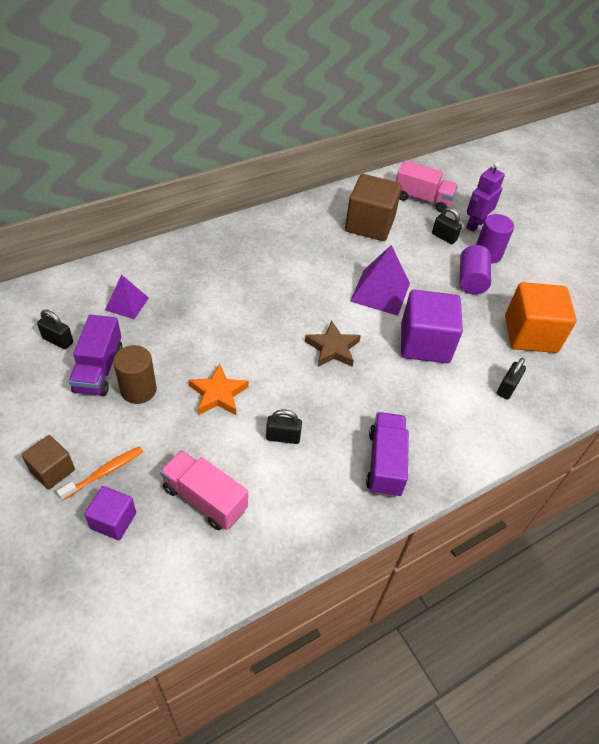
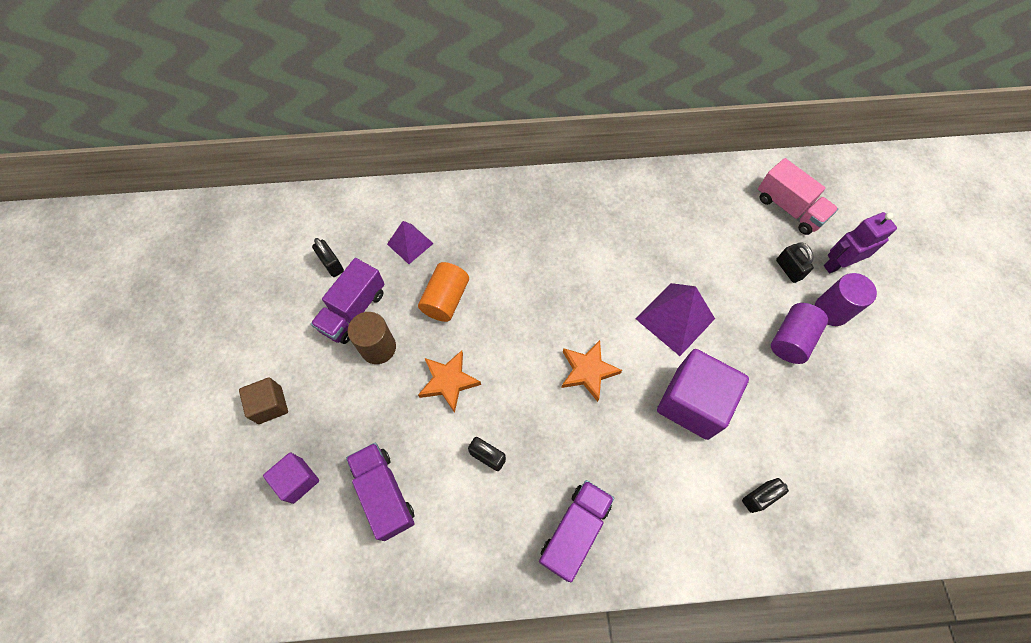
camera: 30 degrees right, 15 degrees up
orange toothbrush [57,446,143,501] -> none
pink truck [160,450,248,530] -> purple truck [346,443,415,541]
brown star [305,321,361,367] -> orange star [561,340,622,402]
brown cube [345,174,402,241] -> none
orange cube [505,282,577,353] -> none
none -> orange cylinder [418,262,469,322]

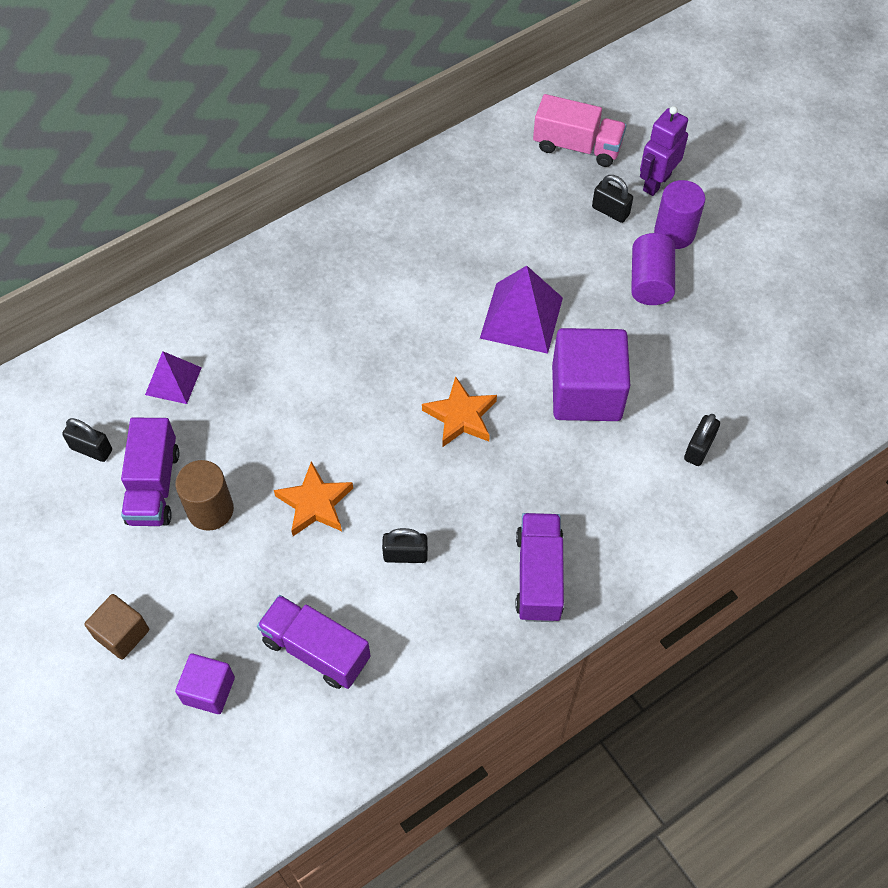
camera: 30 degrees left, 5 degrees down
orange cylinder [418,262,469,322] -> none

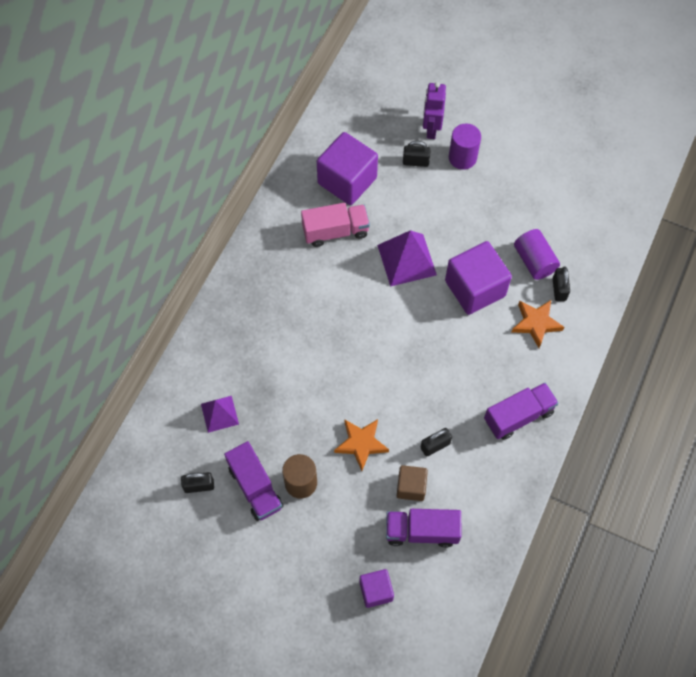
camera: 30 degrees left, 5 degrees up
brown cube [84,594,149,659] -> brown cube moved to [397,465,428,501]
orange star [422,376,497,447] -> orange star moved to [512,300,564,348]
purple truck [515,513,564,622] -> purple truck turned 90 degrees clockwise [484,383,559,440]
pink truck [533,94,627,167] -> pink truck moved to [301,203,370,247]
purple cylinder [631,233,675,305] -> purple cylinder moved to [514,229,560,280]
none -> purple cube [317,132,378,205]

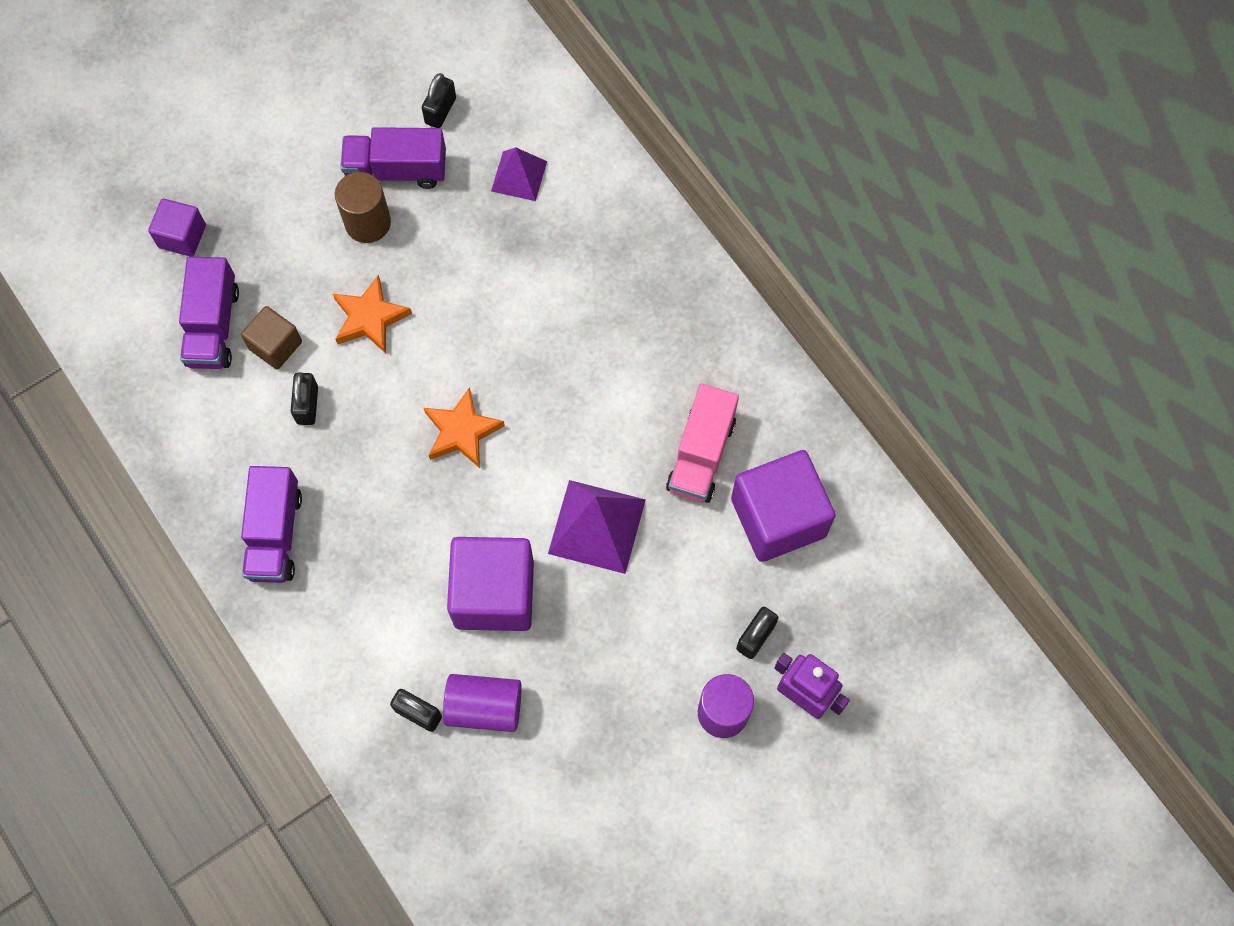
camera: 120 degrees right, 5 degrees up
purple truck [386,509,462,548] -> purple truck turned 150 degrees clockwise [179,257,239,369]
orange star [512,300,564,348] -> orange star moved to [424,387,505,468]

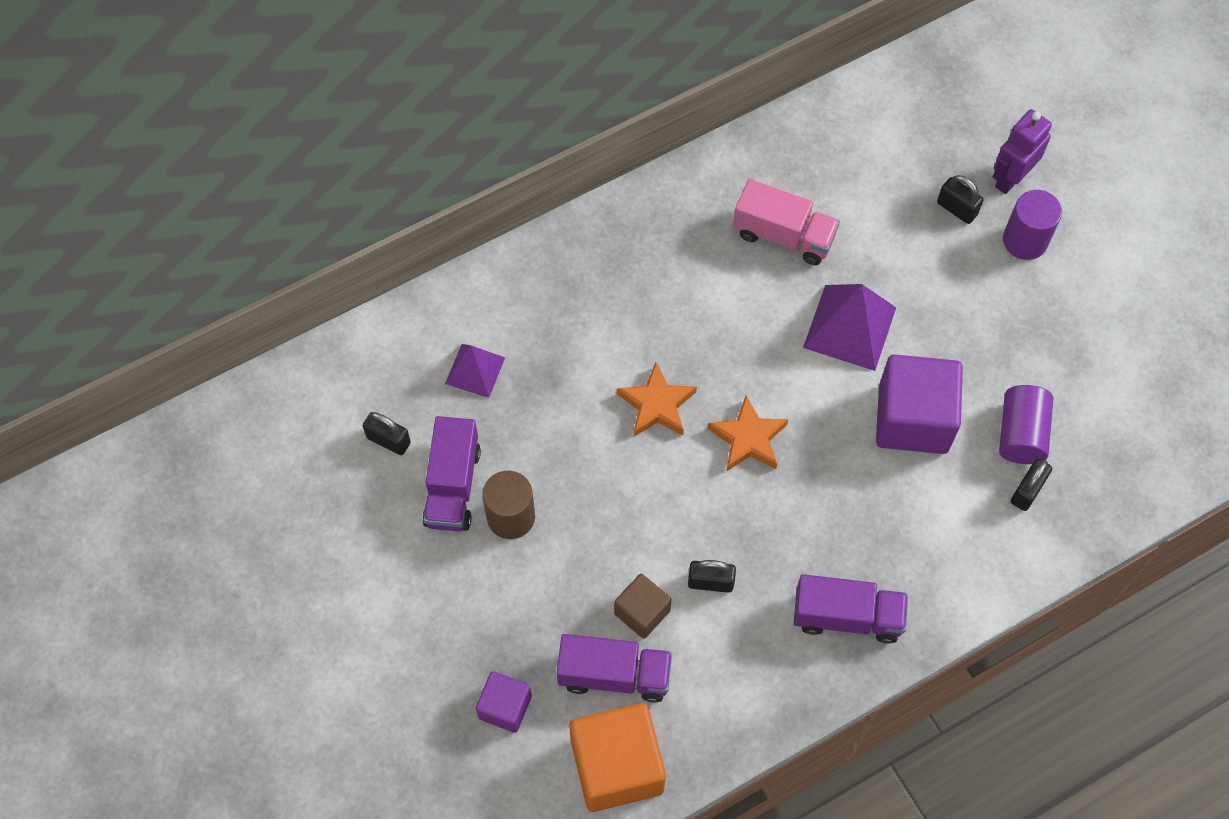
camera: 85 degrees left, 5 degrees down
orange star [333,275,412,353] -> orange star moved to [617,362,697,436]
purple cube [731,450,835,562] -> none
none -> orange cube [569,703,666,812]

